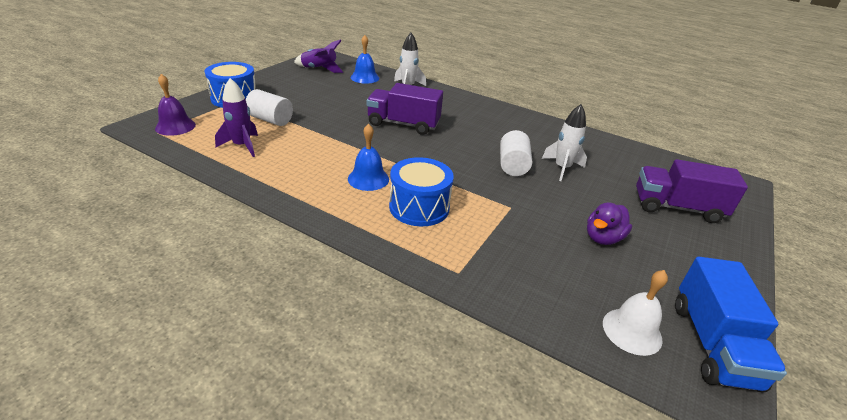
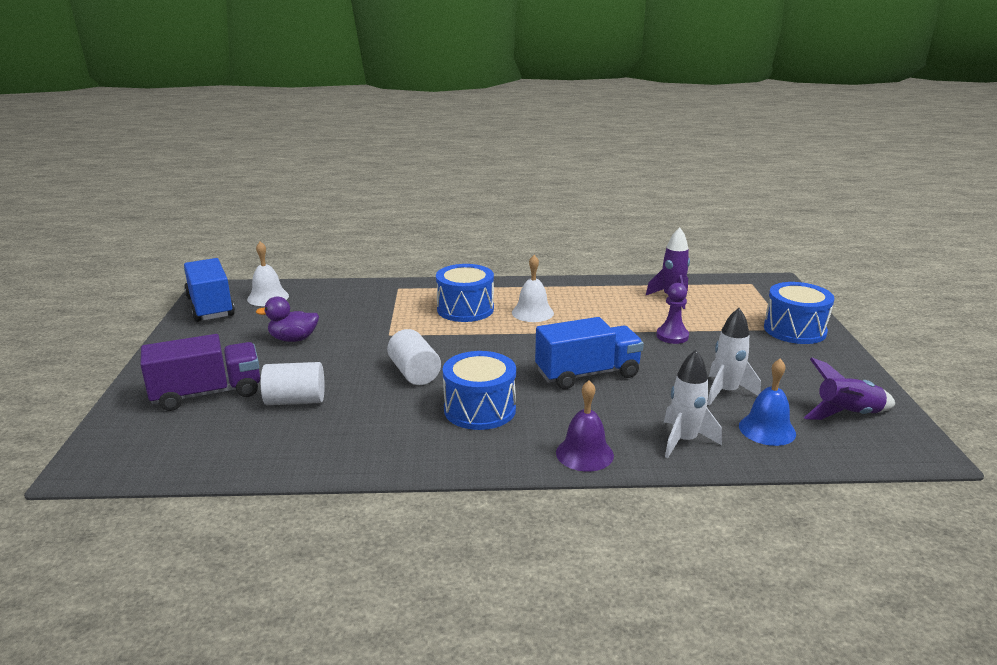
camera: 150 degrees right, 10 degrees down
purple bell [155,74,196,136] -> purple bell moved to [556,380,614,472]
white cylinder [246,89,293,126] -> white cylinder moved to [261,362,325,405]
blue bell [348,124,389,191] -> white bell [512,255,554,322]
purple truck [366,83,443,135] -> blue truck [535,317,644,389]
white rocket [542,104,587,181] -> white rocket moved to [707,308,761,405]
purple duck [587,202,632,245] -> purple duck turned 105 degrees counterclockwise [256,297,319,342]
none -> blue drum [443,351,516,430]
none -> purple pawn [656,283,689,344]

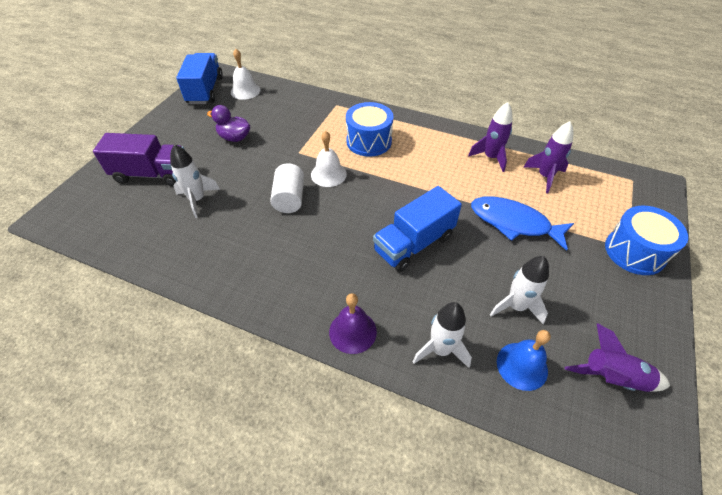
camera: 25 degrees right, 25 degrees up
white cylinder [261,362,325,405] -> white rocket [170,144,220,218]
blue drum [443,351,516,430] -> none
white bell [512,255,554,322] -> white bell moved to [311,131,347,187]
blue truck [535,317,644,389] -> blue truck turned 135 degrees clockwise [373,186,462,272]
purple pawn [656,283,689,344] -> blue fish [471,197,574,251]
none -> purple rocket [468,102,513,172]

